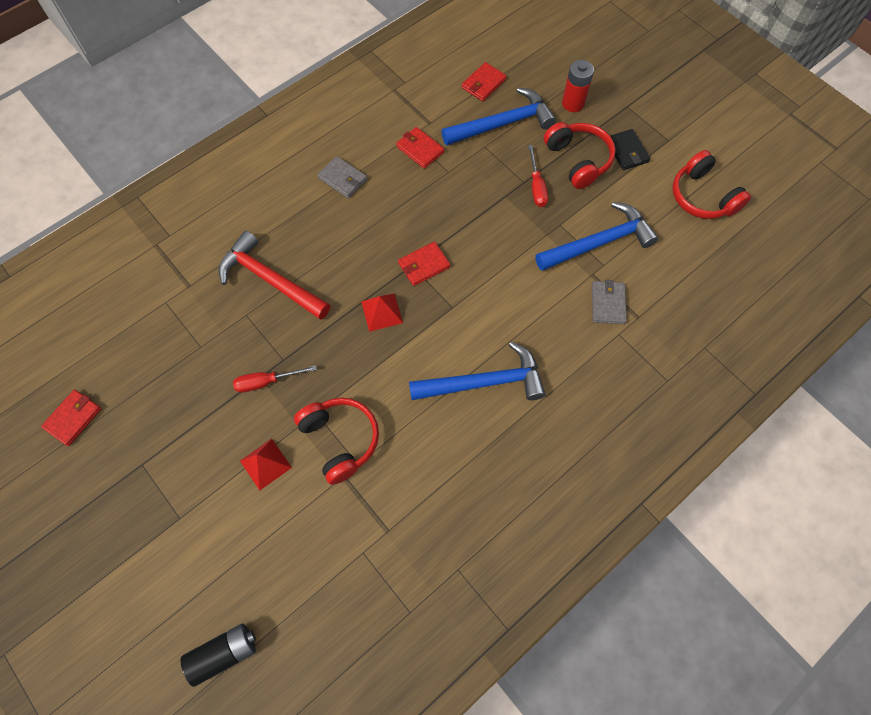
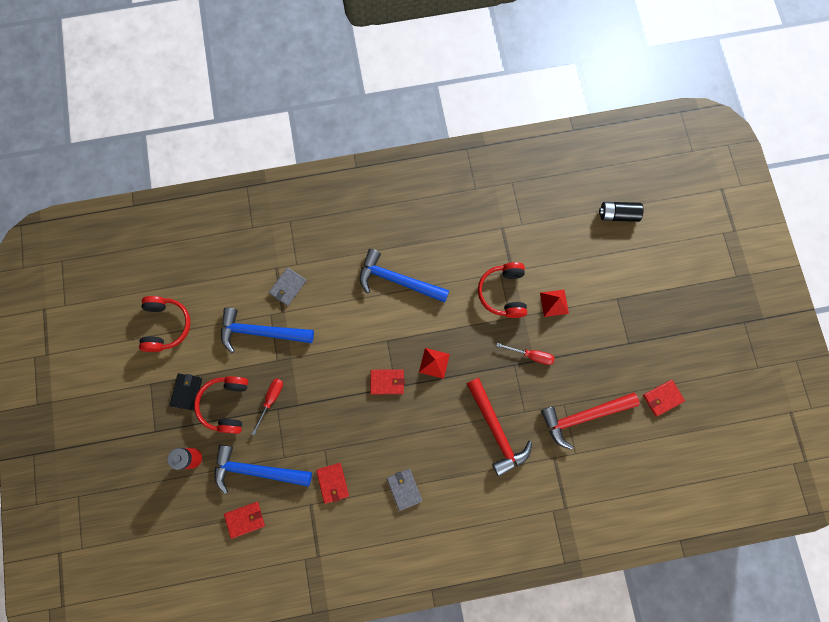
camera: 150 degrees left, 10 degrees up
none -> red hammer [541,392,640,450]

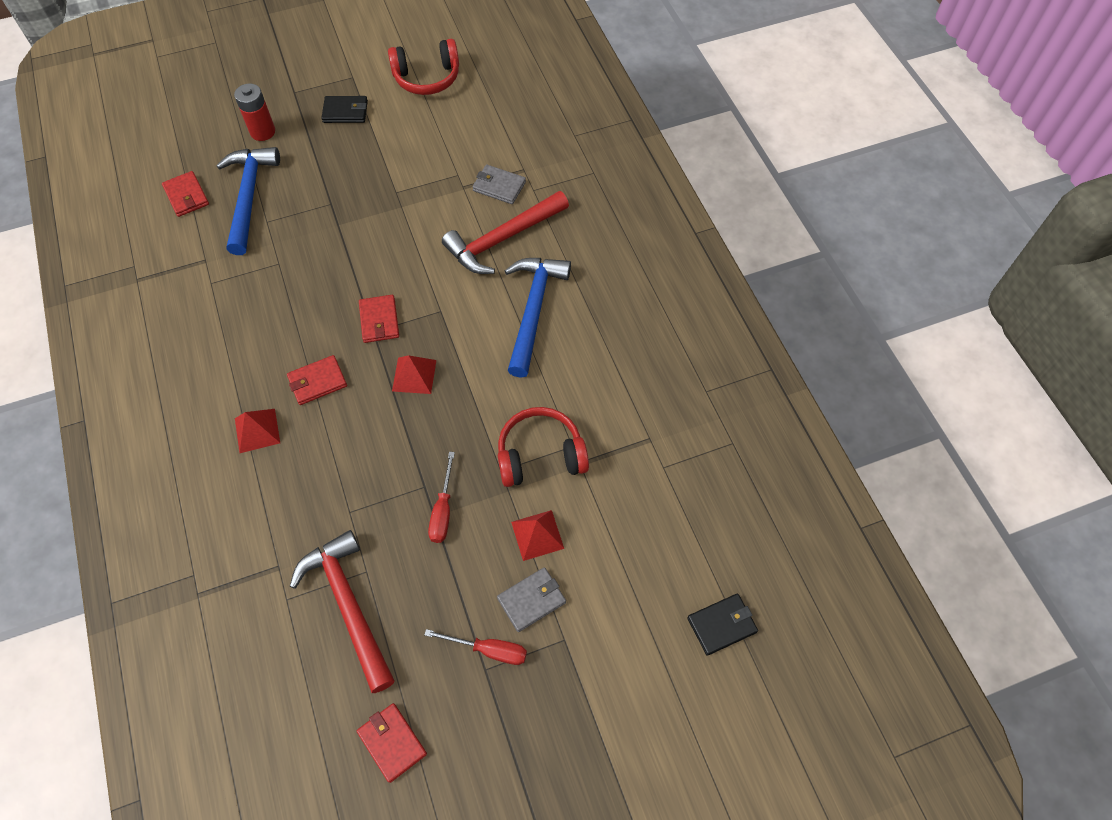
camera: 80 degrees right, 15 degrees down
red headphones [194,376,248,434] -> none
blue hammer [221,308,314,353] -> none
red screwdriver [252,378,283,436] -> red screwdriver moved to [424,629,527,665]
red wallet [316,463,349,504] -> red wallet moved to [287,355,347,405]
grey wallet [387,469,422,511] -> grey wallet moved to [497,567,566,632]
red hammer [467,378,532,477] -> red hammer moved to [442,191,569,274]
black battery [599,202,643,222] -> black wallet [687,594,758,656]
none -> red pyramid [235,409,280,453]

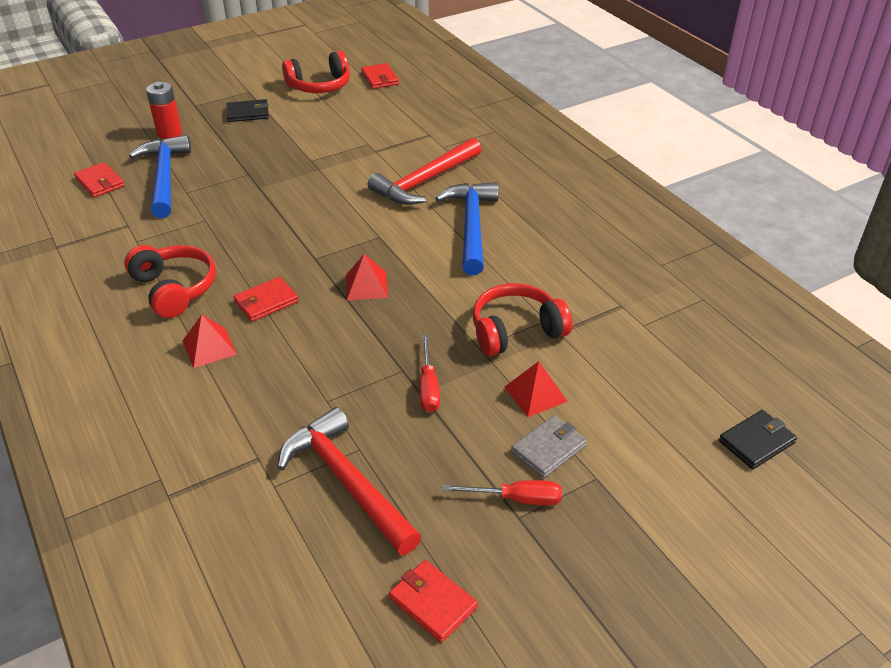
camera: 10 degrees left, 20 degrees down
red wallet [359,295,399,343] -> red wallet moved to [361,63,399,89]
grey wallet [472,164,526,204] -> none
none -> red headphones [124,245,216,318]

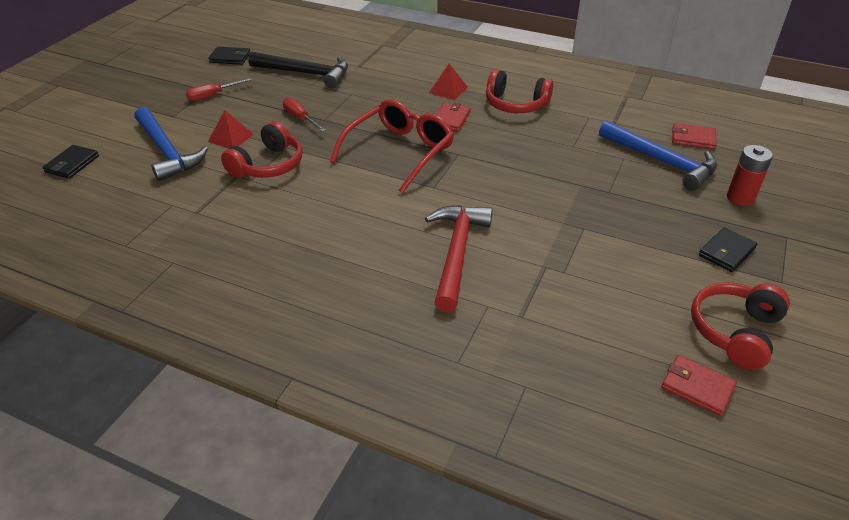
camera: 145 degrees right, 0 degrees up
red hammer [278,407,422,555] -> black hammer [248,52,348,88]
red pyramid [346,254,388,300] -> red glasses [330,99,454,193]
red wallet [389,560,478,643] -> black wallet [208,47,251,65]
blue hammer [435,182,499,275] -> blue hammer moved to [134,107,208,181]
grey wallet [511,416,587,478] -> none

